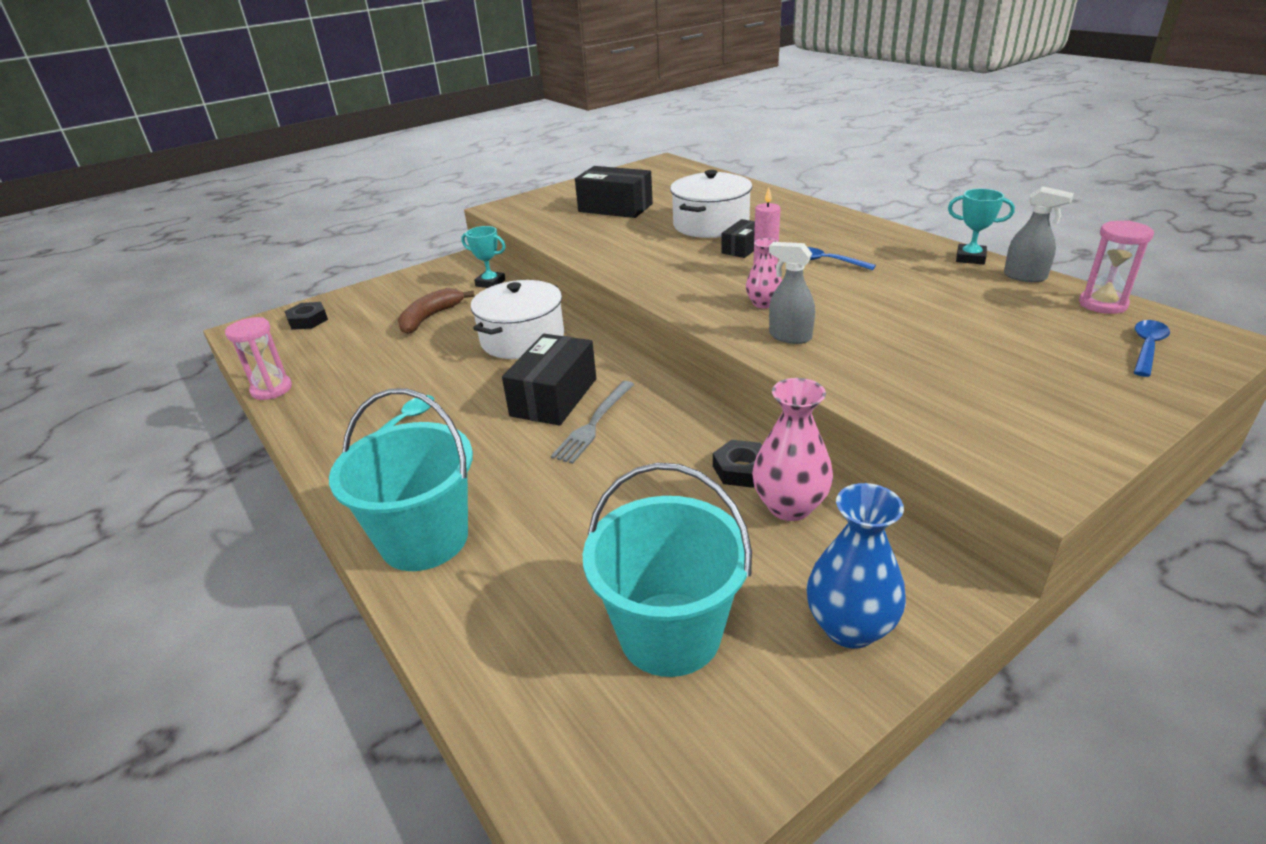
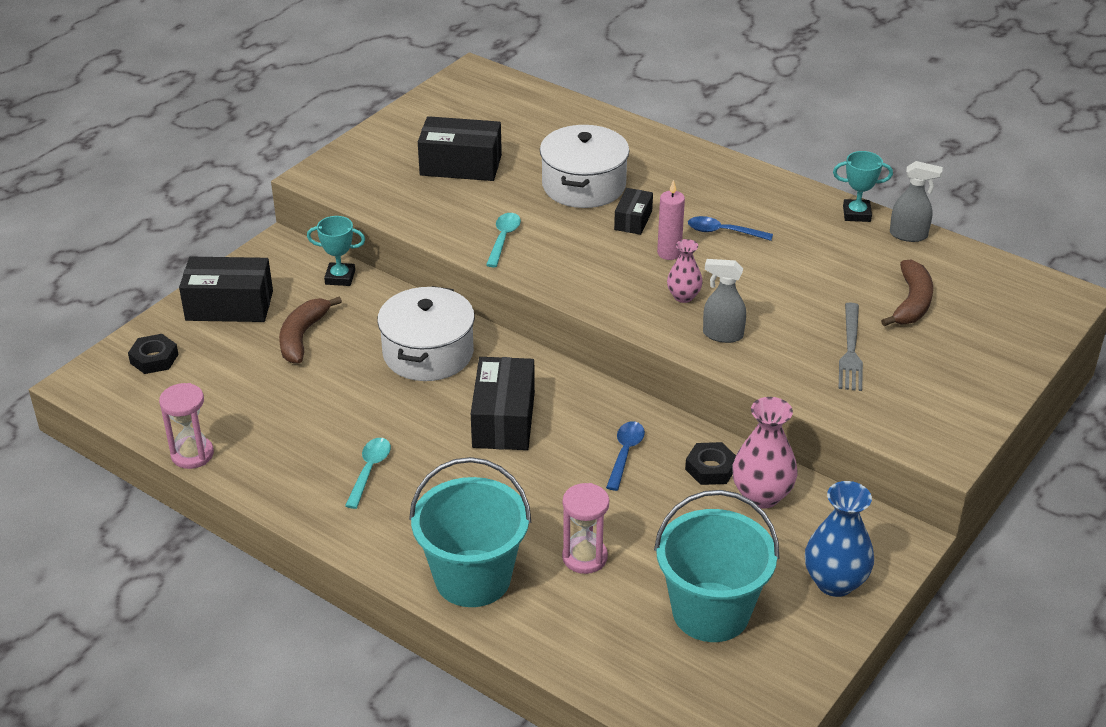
camera: 20 degrees left, 5 degrees up
grey fork [551,381,634,464] -> grey fork moved to [839,302,863,391]
pink hourglass [1079,221,1154,314] -> pink hourglass moved to [562,483,609,574]
blue spoon [1134,320,1170,377] -> blue spoon moved to [606,421,645,491]
none -> black box [179,257,273,322]
none -> turquoise spoon [486,213,521,267]
none -> brown banana [881,260,933,326]

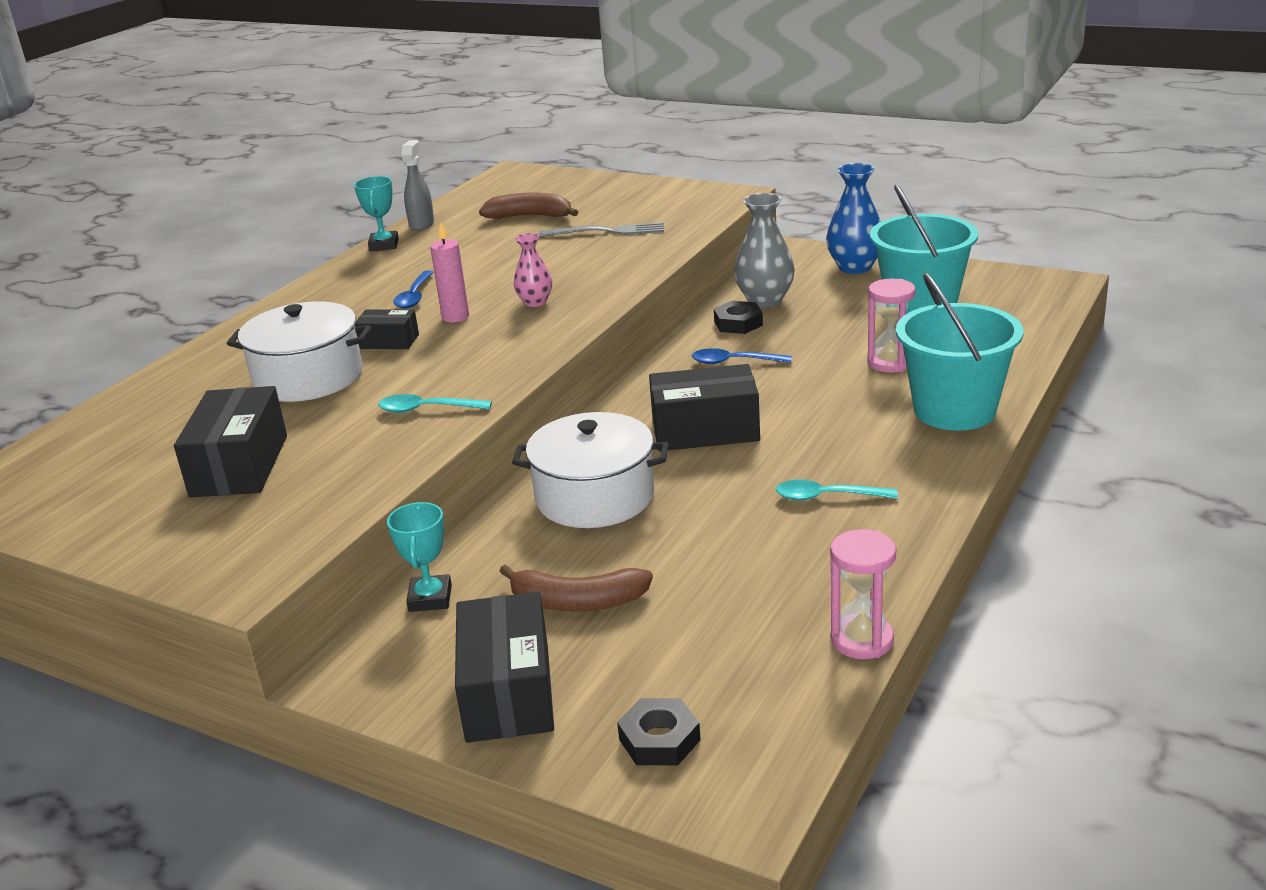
camera: 95 degrees left, 10 degrees down
grey spray bottle [703,259,746,343] -> none
pink vase [732,397,798,509] -> grey vase [734,193,795,308]

